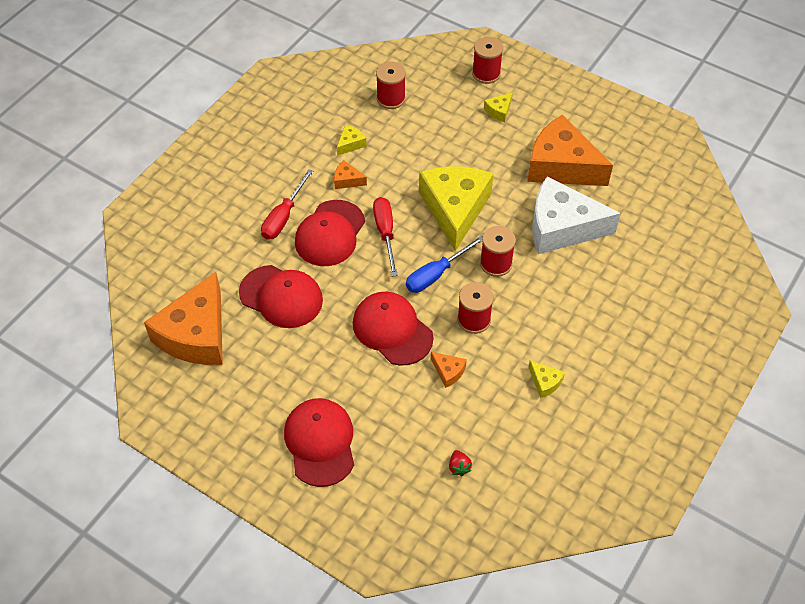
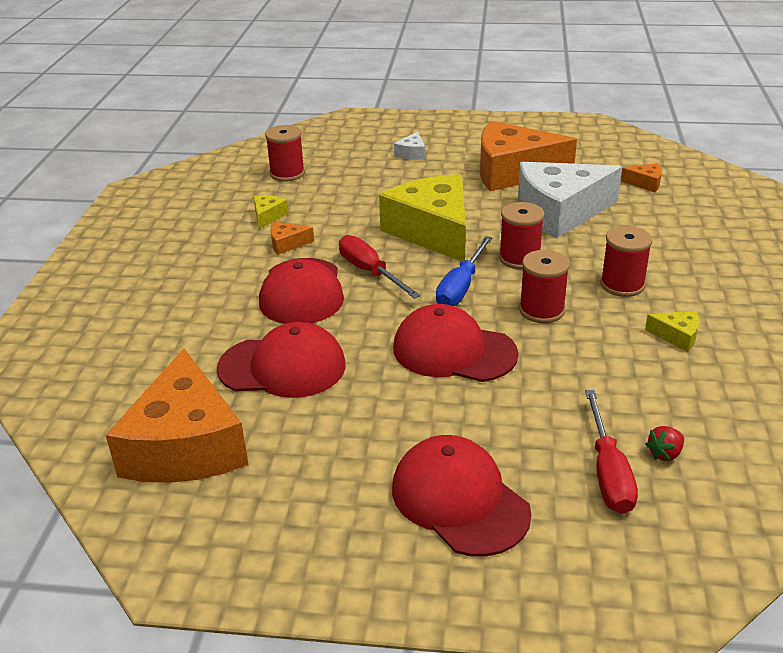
camera: 25 degrees left, 20 degrees down
red screwdriver [261,169,313,240] -> red screwdriver moved to [585,390,638,514]
orange cheese [431,352,467,388] -> orange cheese moved to [620,163,662,192]
red strawberry [449,450,472,476] -> red strawberry turned 90 degrees clockwise [645,426,684,461]
red spool [472,37,503,84] -> red spool moved to [600,226,653,297]
yellow cheese [484,92,513,122] -> white cheese [394,132,425,160]

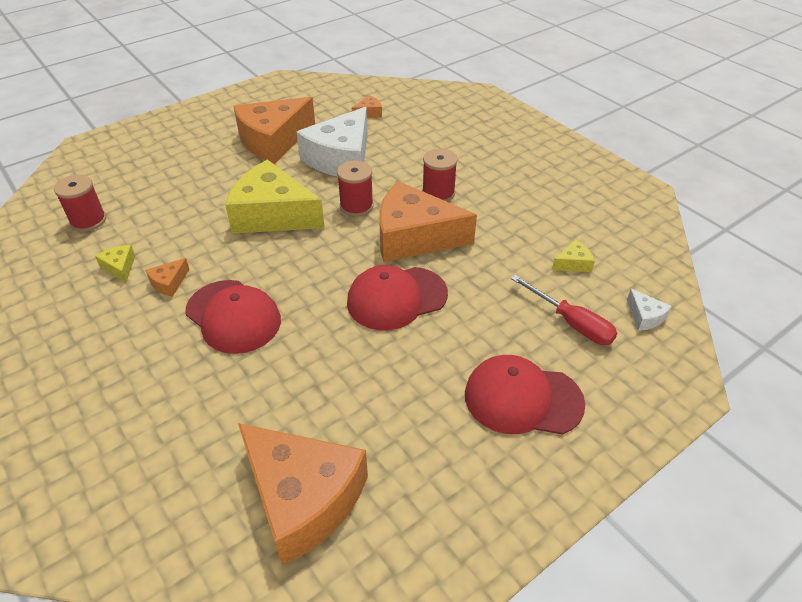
camera: 45 degrees left, 10 degrees up
red cap [217,322,346,398] -> none
red screwdriver [339,235,421,299] -> none
white cheese [394,132,425,160] -> white cheese moved to [627,289,672,331]
blue screwdriver [436,236,492,306] -> none
red spool [519,250,570,323] -> orange cheese [380,181,477,262]
yellow cheese [645,311,699,352] -> yellow cheese moved to [552,239,595,272]
red strawberry [645,426,684,461] -> none

